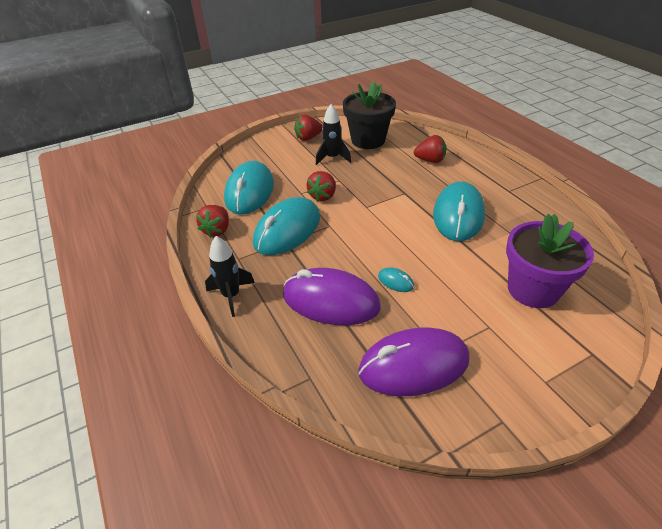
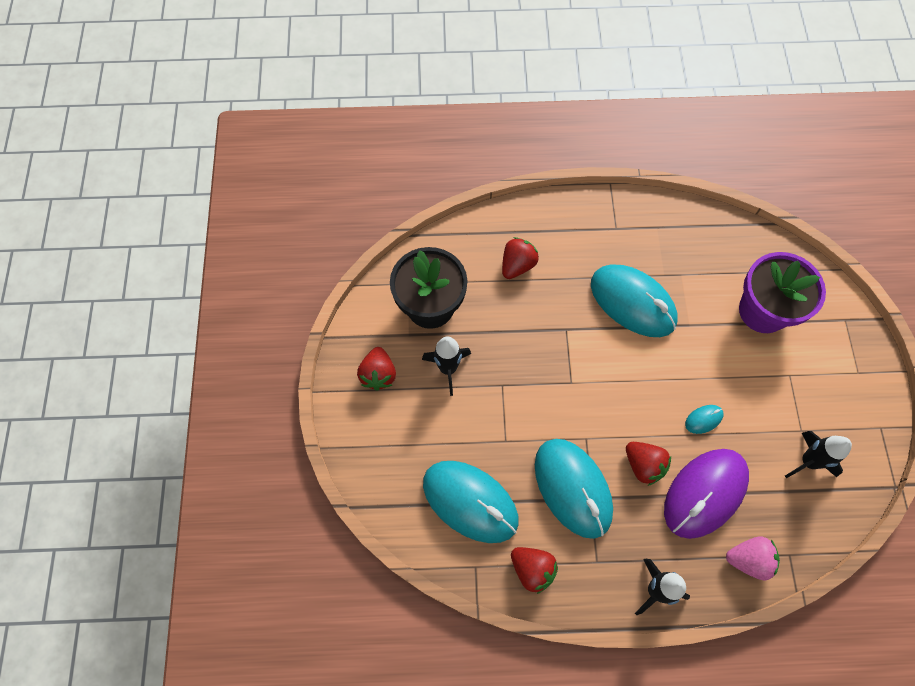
camera: 65 degrees left, 25 degrees up
red strawberry [306,171,336,201] -> red strawberry moved to [626,442,671,486]
purple mouse [358,327,470,396] -> black rocket [785,431,852,478]
none -> pink strawberry [726,536,780,580]

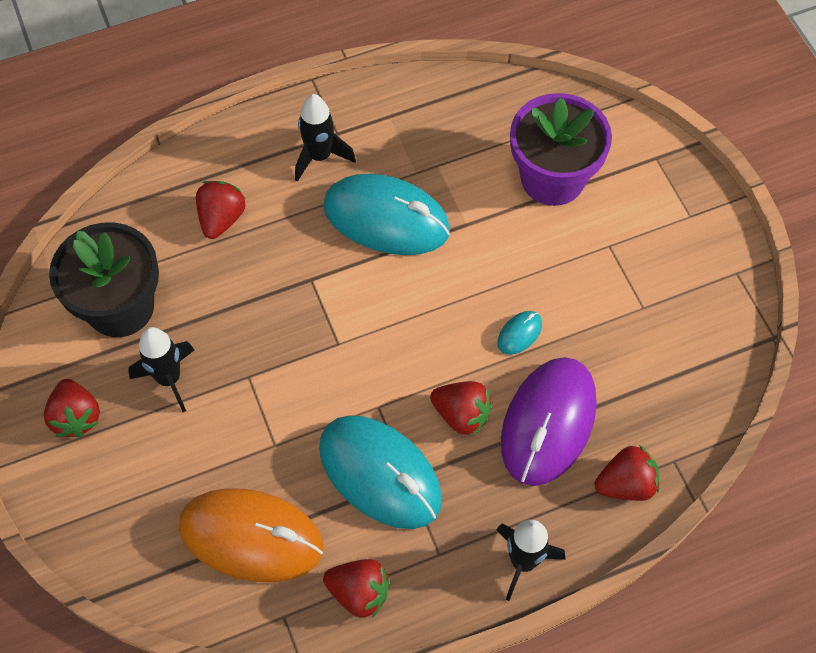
camera: 20 degrees left, 5 degrees down
turquoise mouse [423,461,519,543] -> orange mouse [179,488,324,582]
pink strawberry [726,536,780,580] -> red strawberry [594,445,660,501]
black rocket [785,431,852,478] -> black rocket moved to [295,94,356,182]

